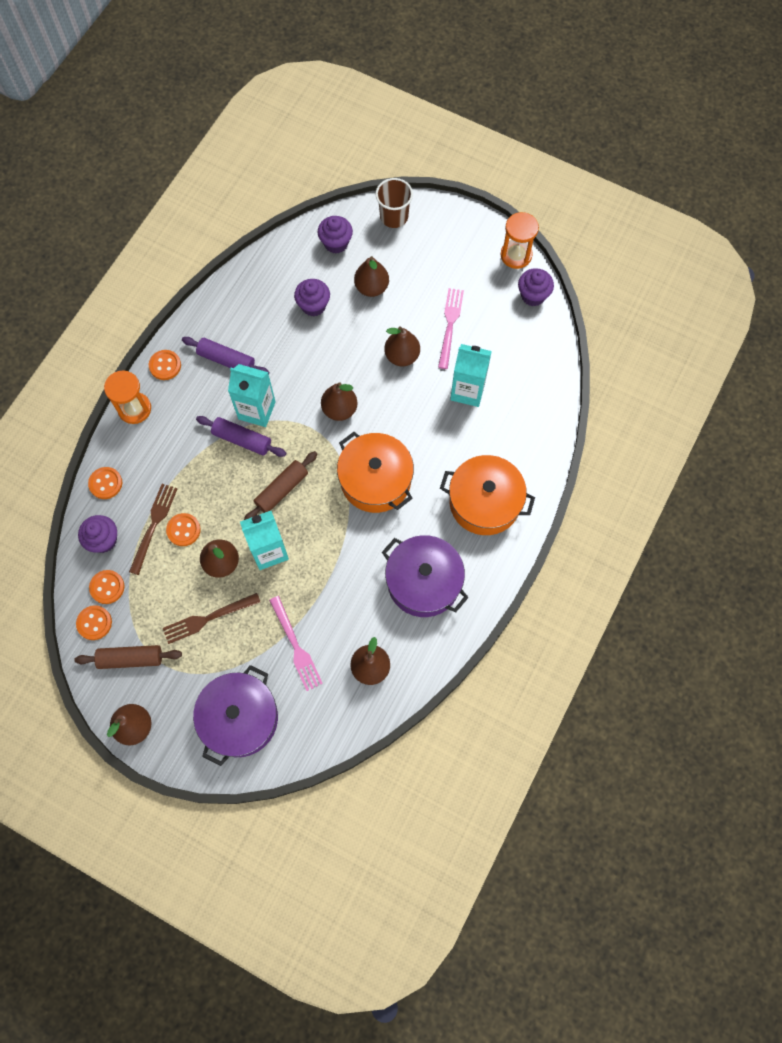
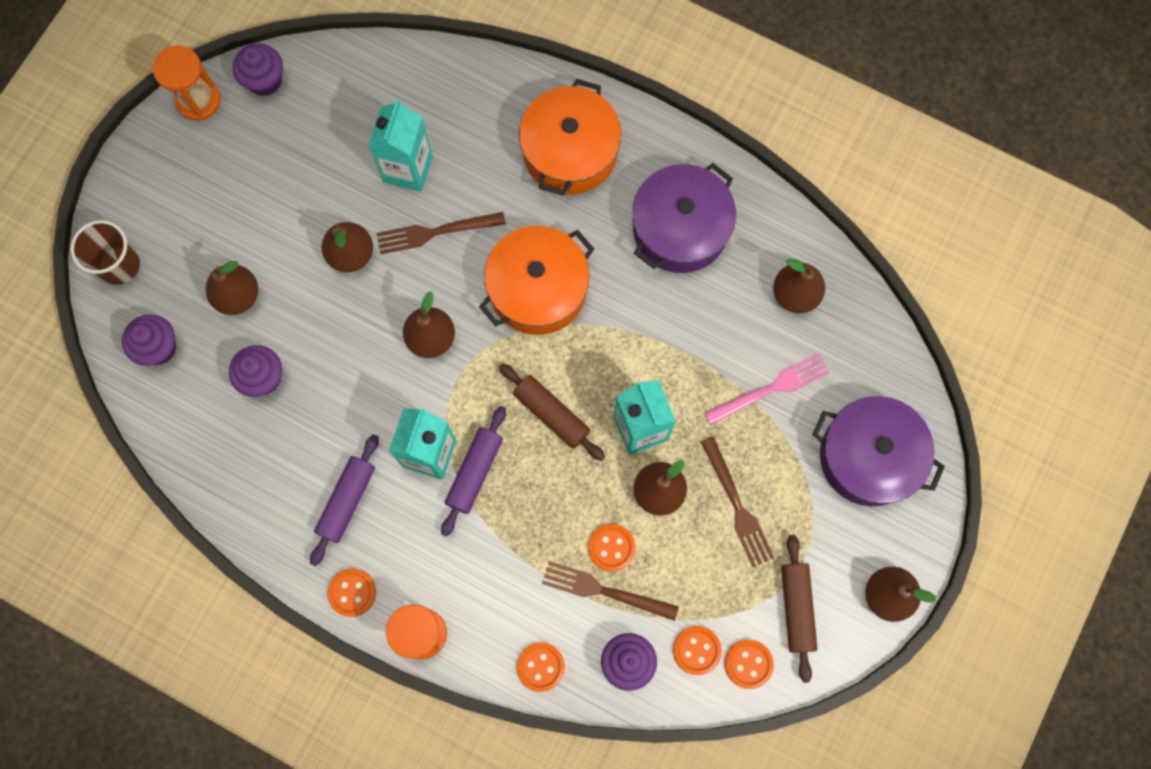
camera: 90 degrees left, 5 degrees up
pink fork [438,288,464,369] -> none
none -> brown fork [376,212,506,254]

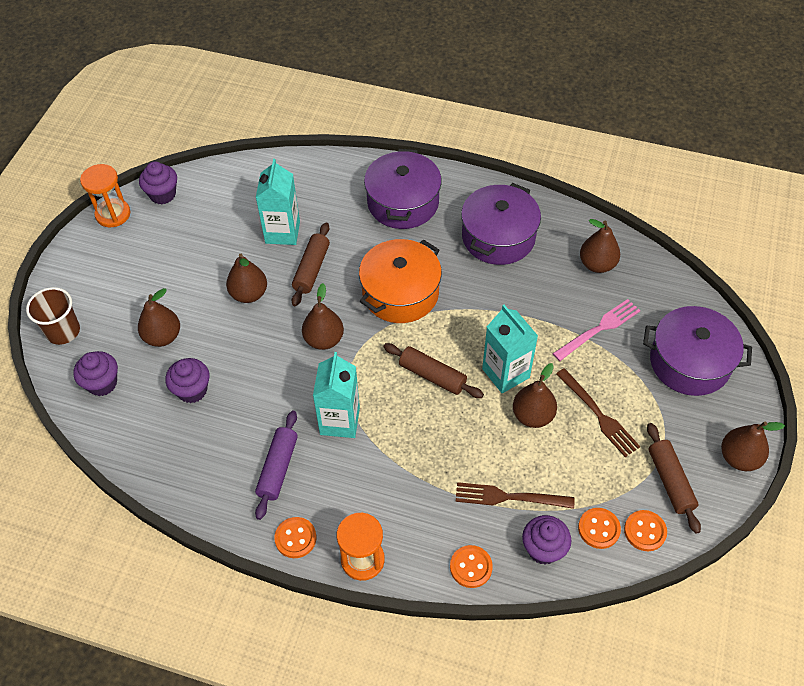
camera: 10 degrees left, 20 degrees down
brown fork [376,212,506,254] -> brown rolling pin [292,222,330,306]
purple rolling pin [441,406,506,537] -> none
orange pot [519,79,621,196] -> purple pot [364,149,442,229]
orange button [588,524,635,572] -> none

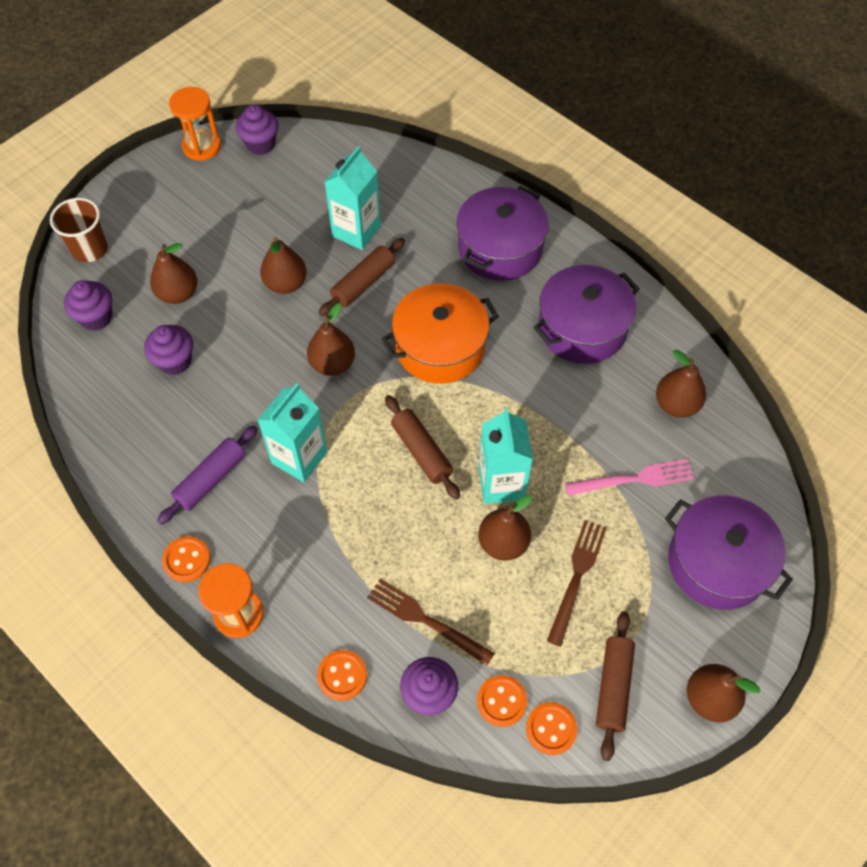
camera: 25 degrees right, 5 degrees up
brown fork [556,368,641,457] -> brown fork turned 150 degrees counterclockwise [547,520,607,647]

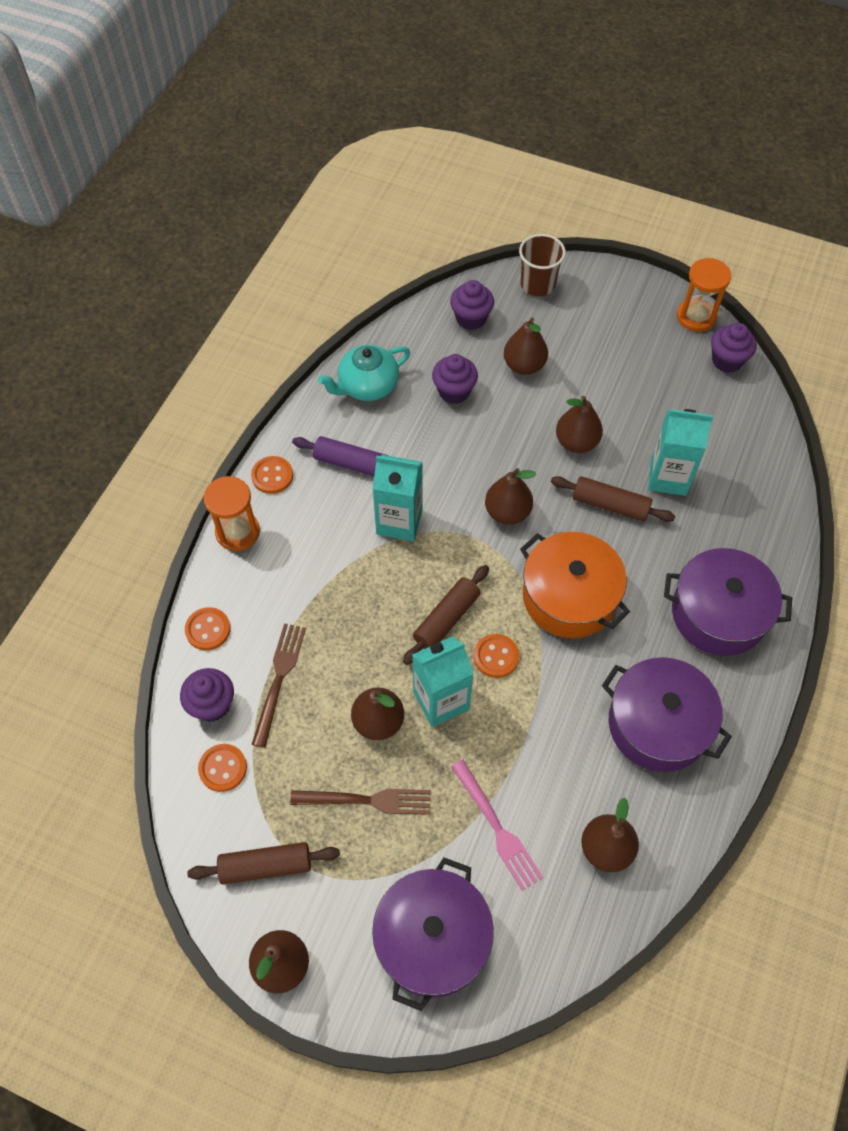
camera: 70 degrees right, 0 degrees up
orange button [526,702,577,755] -> orange button moved to [474,634,519,678]
none -> turquoise teapot [318,345,410,401]

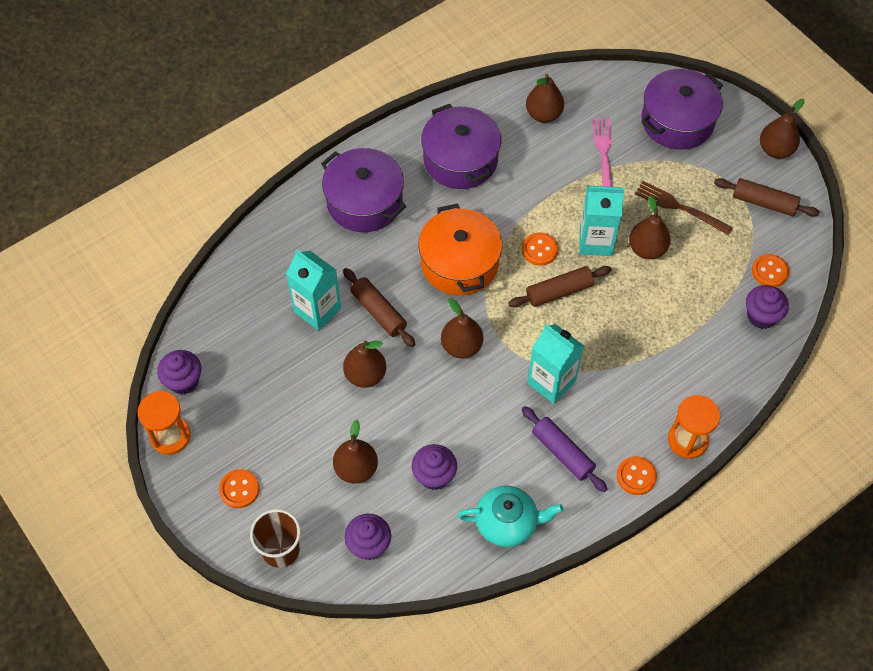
camera: 150 degrees left, 0 degrees up
orange button [185,607,231,650] -> orange button moved to [219,469,260,508]
brown fork [251,623,306,748] -> none

